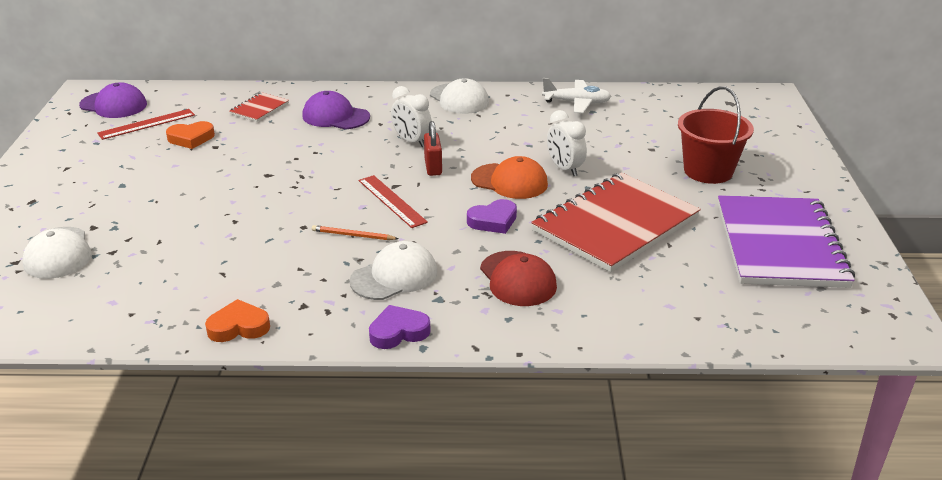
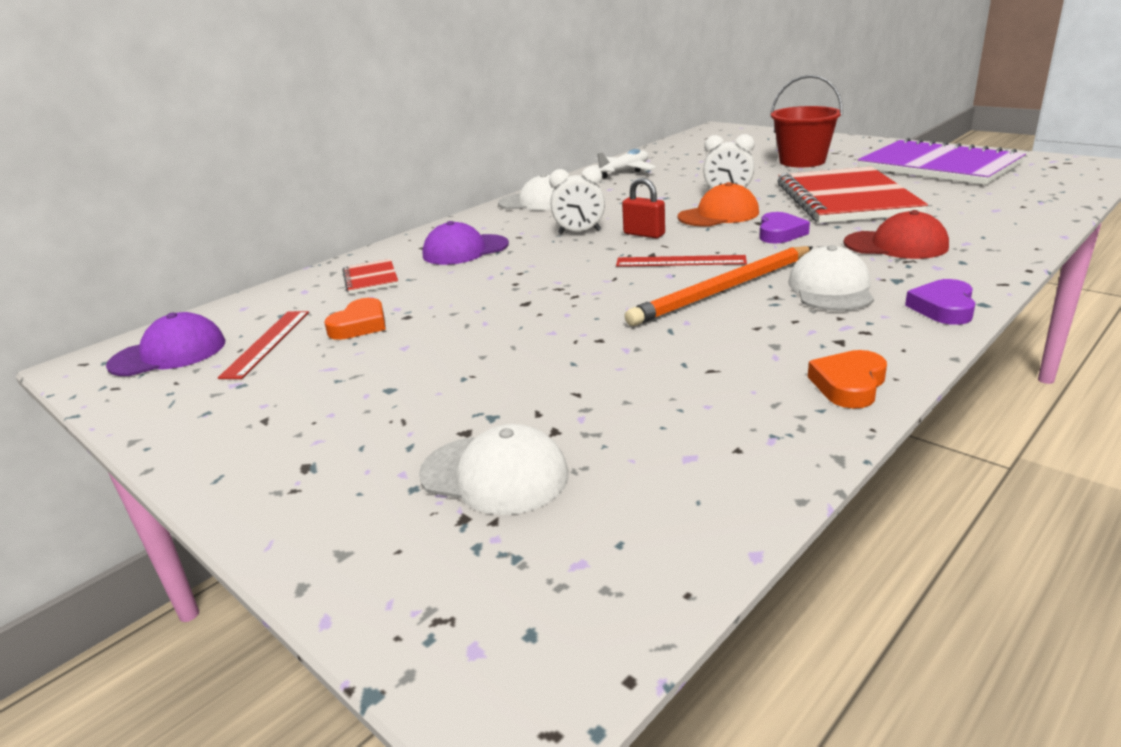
camera: 45 degrees left, 5 degrees down
orange pencil [312,225,399,240] -> orange pencil [625,246,813,326], size x2.28

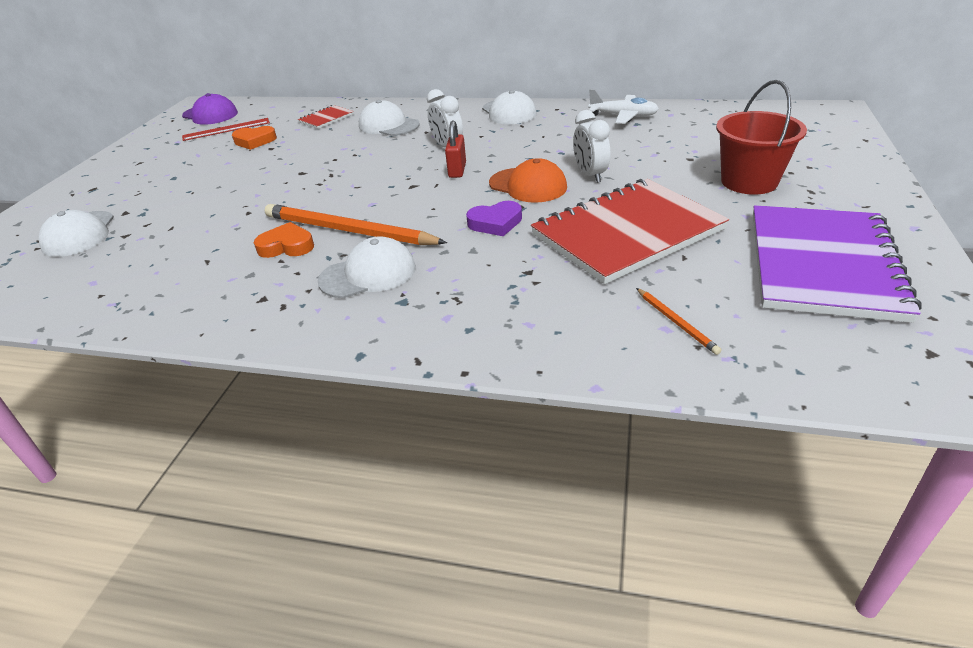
camera: 60 degrees right, 10 degrees up
purple cap [422,221,509,265] -> white cap [359,100,420,136]
red ruler [616,255,747,267] -> none
orange heart [808,350,887,409] -> orange heart moved to [254,222,314,258]
red cap [843,210,949,259] -> none
purple heart [905,279,976,325] -> none
none -> orange pencil [636,288,721,355]

